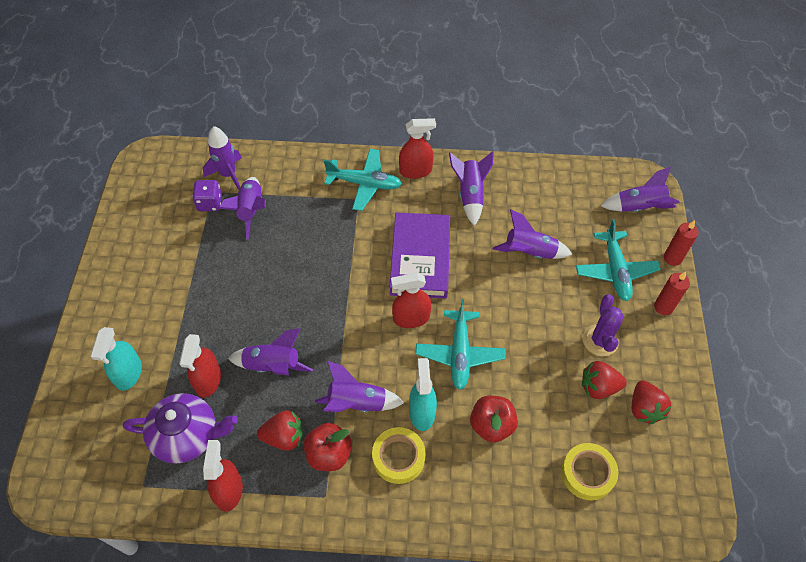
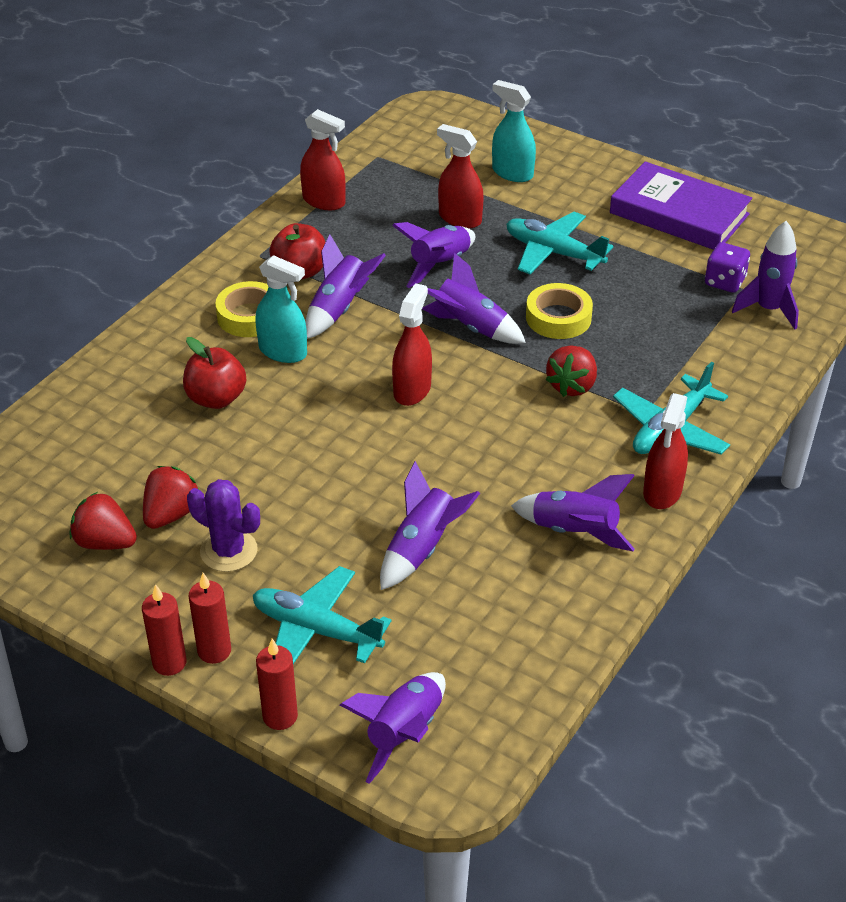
camera: 120 degrees right, 15 degrees down
purple teapot [123,393,238,464] -> none
purple rocket [218,177,266,239] -> purple rocket moved to [422,253,526,344]
red strawberry [257,410,303,451] -> red strawberry moved to [546,345,597,397]
purple book [389,212,450,299] -> purple book moved to [610,162,752,250]
turquoise plane [415,299,506,390] -> turquoise plane moved to [506,212,613,274]
yellow tape [561,443,618,500] -> yellow tape moved to [526,283,593,339]
none -> red candle [142,584,187,676]

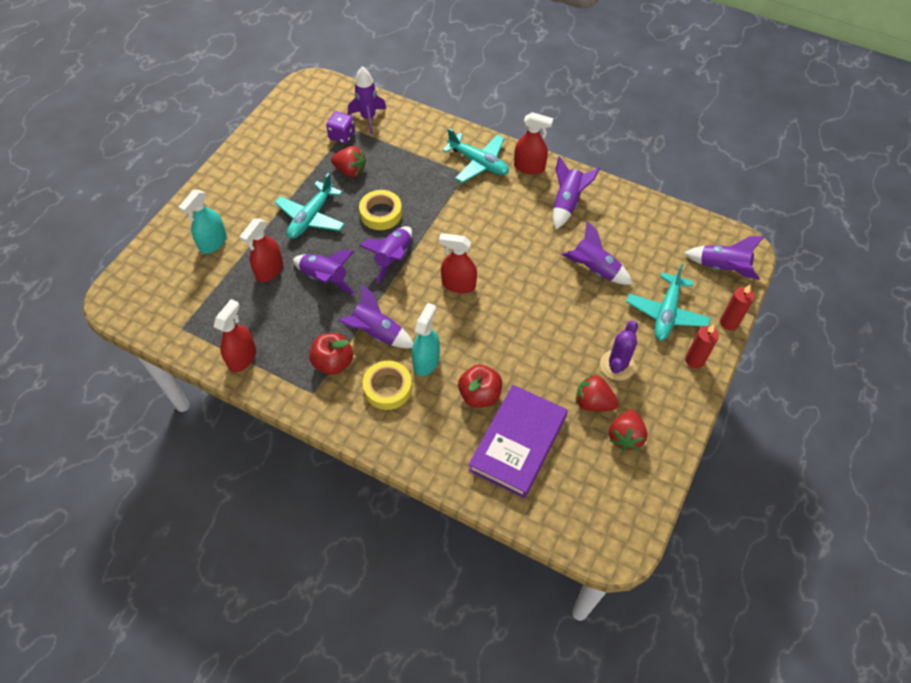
camera: 95 degrees left, 15 degrees up
red candle [142,584,187,676] -> none
red strawberry [546,345,597,397] -> red strawberry moved to [331,146,366,177]
purple book [610,162,752,250] -> purple book moved to [468,385,568,498]

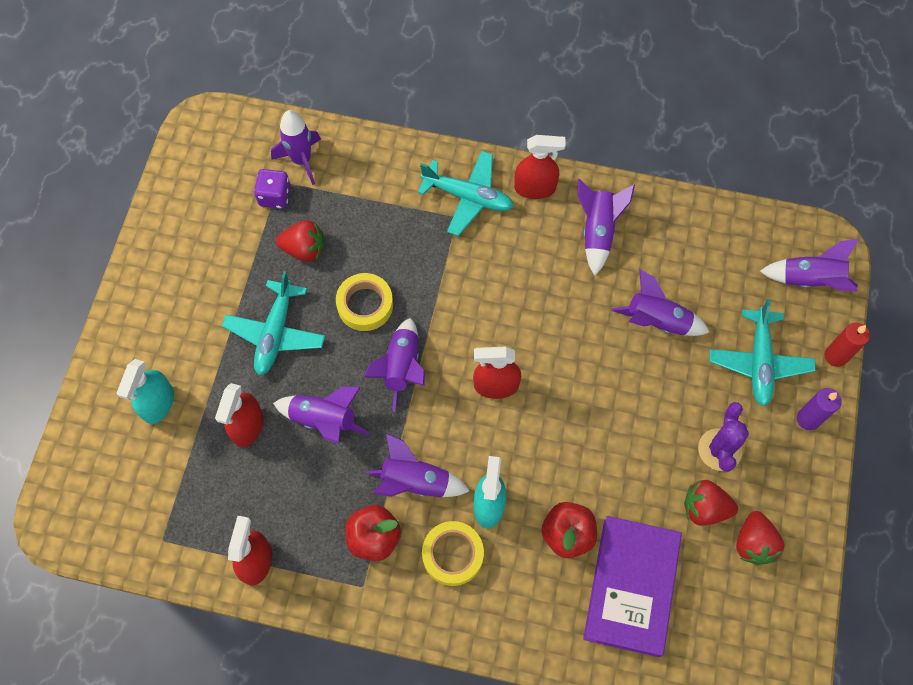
camera: 15 degrees left, 10 degrees up
red candle [685,324,719,369] -> purple candle [797,388,842,431]

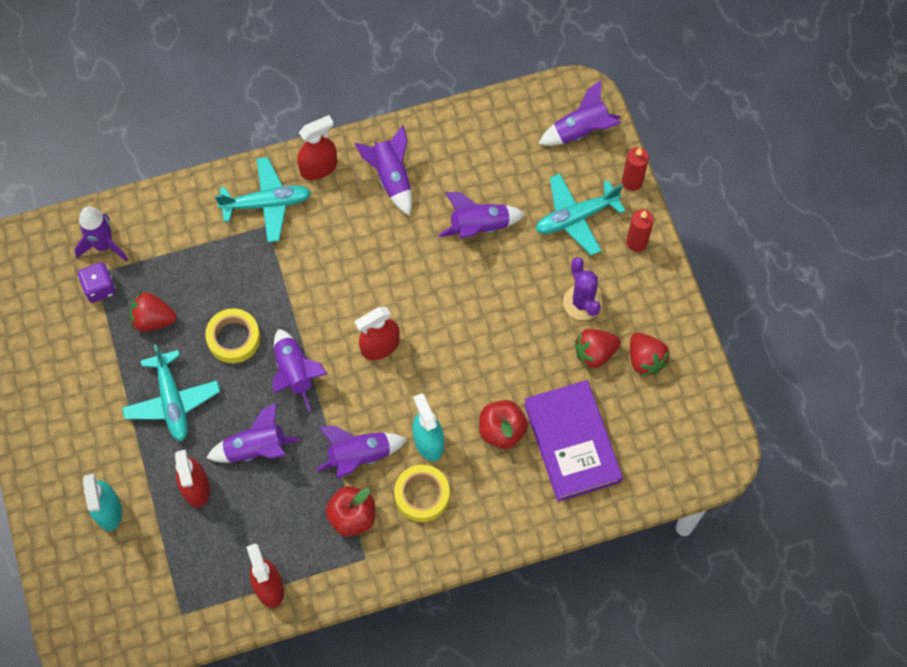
camera: 30 degrees left, 0 degrees up
red strawberry [276,220,324,262] -> red strawberry turned 150 degrees counterclockwise [130,292,177,332]
turquoise plane [710,299,816,407] -> turquoise plane turned 90 degrees clockwise [536,174,625,255]
purple candle [797,388,842,431] -> red candle [626,209,654,252]

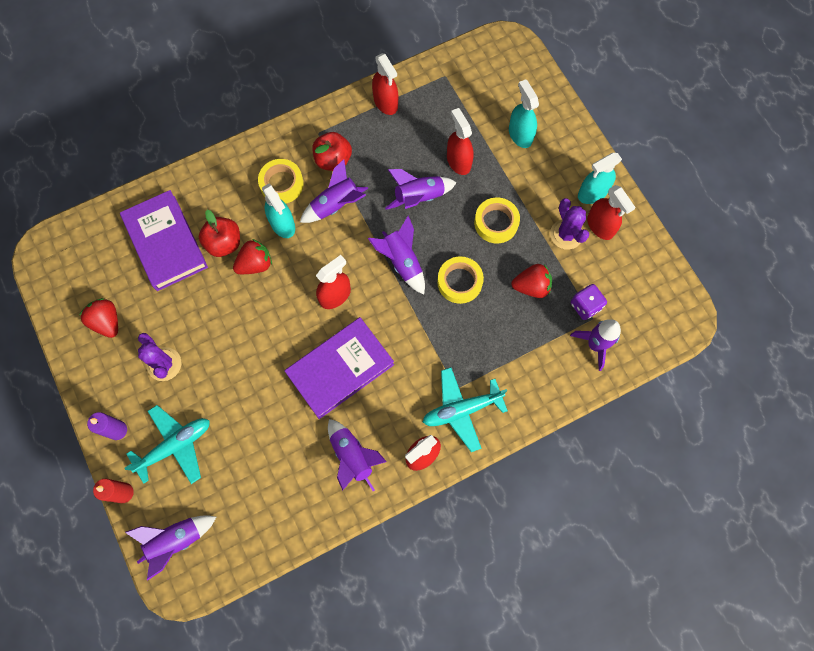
camera: 170 degrees right, 5 degrees up
turquoise plane [122,344,220,441] -> yellow tape [474,197,520,243]
purple rocket [438,192,525,239] -> none
red strawberry [575,329,621,369] -> red strawberry moved to [233,239,272,274]
red candle [626,209,654,252] -> purple candle [87,412,127,440]
none -> purple book [285,317,394,419]
none -> purple cactus [550,198,589,250]
none -> turquoise spray bottle [578,153,622,204]
none -> red spray bottle [587,185,636,240]

